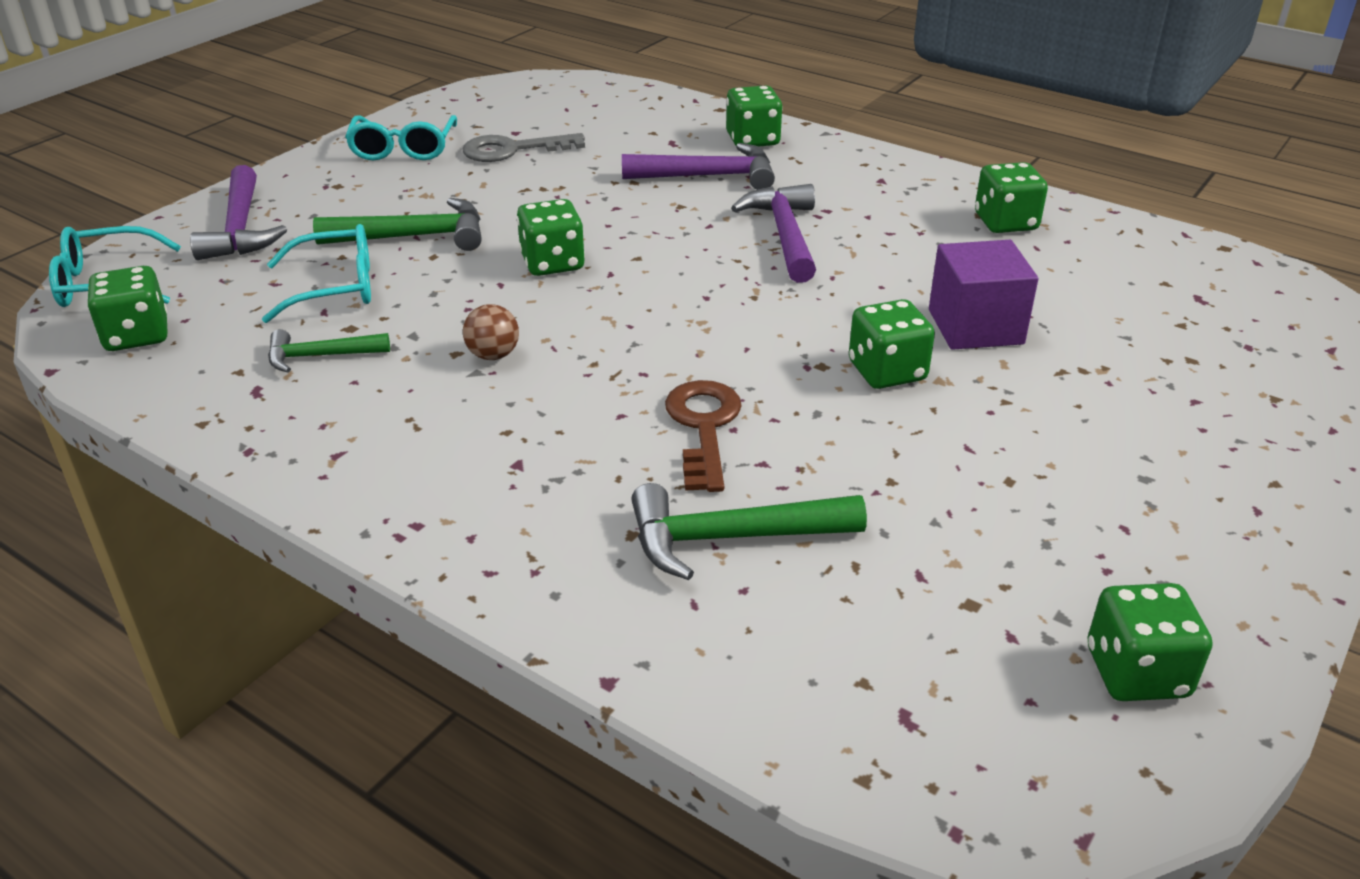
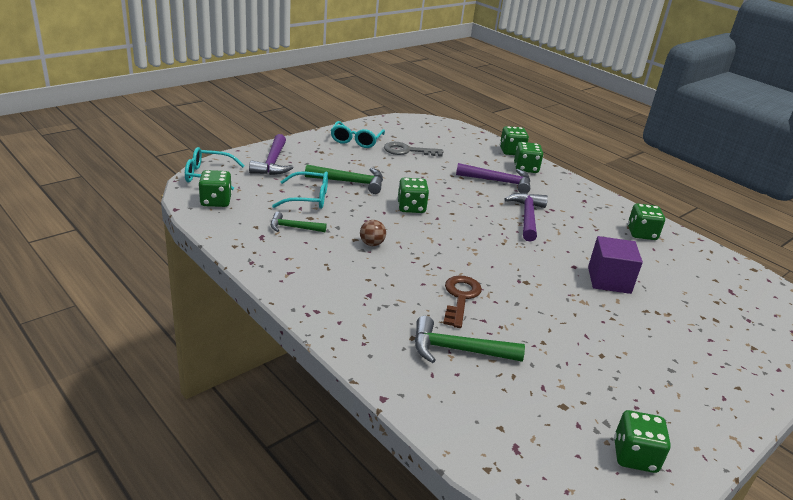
camera: 10 degrees right, 5 degrees down
green dice [849,299,935,389] -> green dice moved to [500,126,529,155]

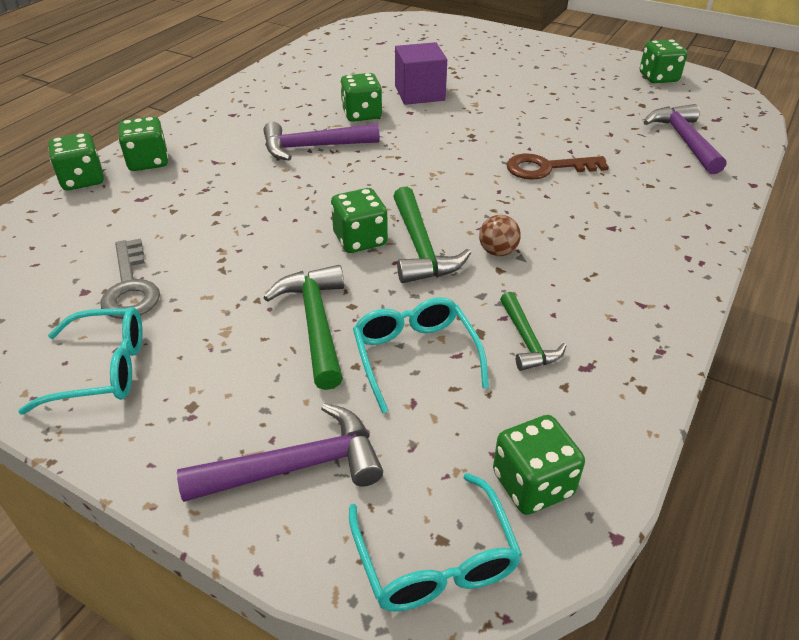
camera: 105 degrees left, 10 degrees up
green hammer [415,316,525,363] -> green hammer moved to [393,187,471,283]
purple hammer [456,163,530,193] -> purple hammer moved to [644,104,726,174]
green dice [628,203,665,240] -> green dice moved to [340,73,382,122]

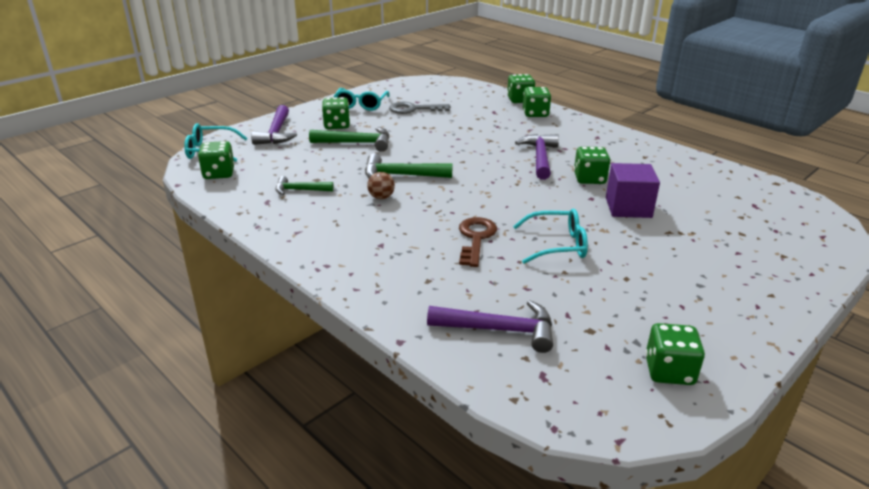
camera: 105 degrees right, 10 degrees down
green dice [331,188,388,253] -> green dice moved to [322,97,350,129]
turquoise glasses [353,297,489,414] -> turquoise glasses moved to [513,209,588,264]

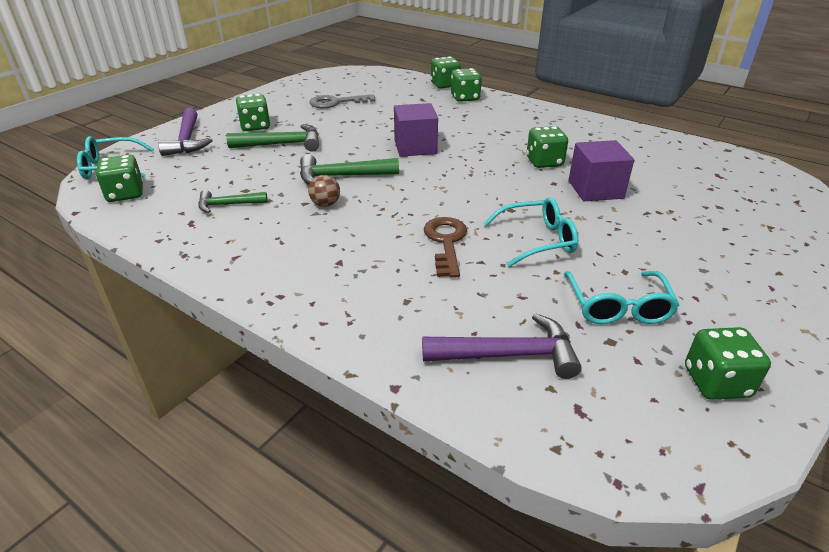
camera: 10 degrees left, 5 degrees up
turquoise glasses [333,88,390,111] -> turquoise glasses moved to [564,271,679,324]
purple hammer [515,134,559,180] -> none
none -> purple cube [394,103,438,157]

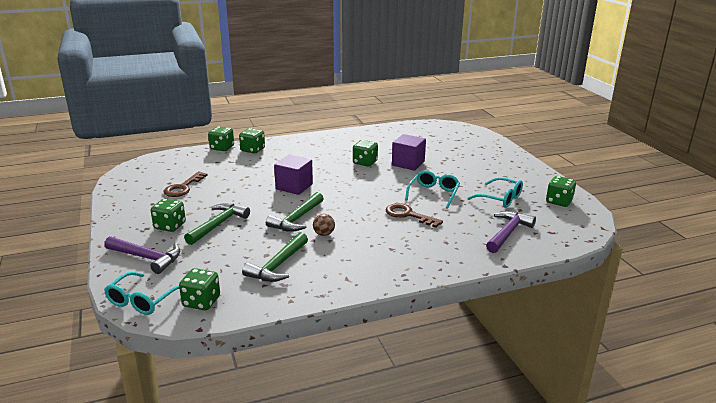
camera: 55 degrees left, 10 degrees down
green hammer [198,190,268,213] -> green hammer [242,232,308,282], size x1.60
grey key [310,94,375,108] -> brown key [163,171,208,197]

